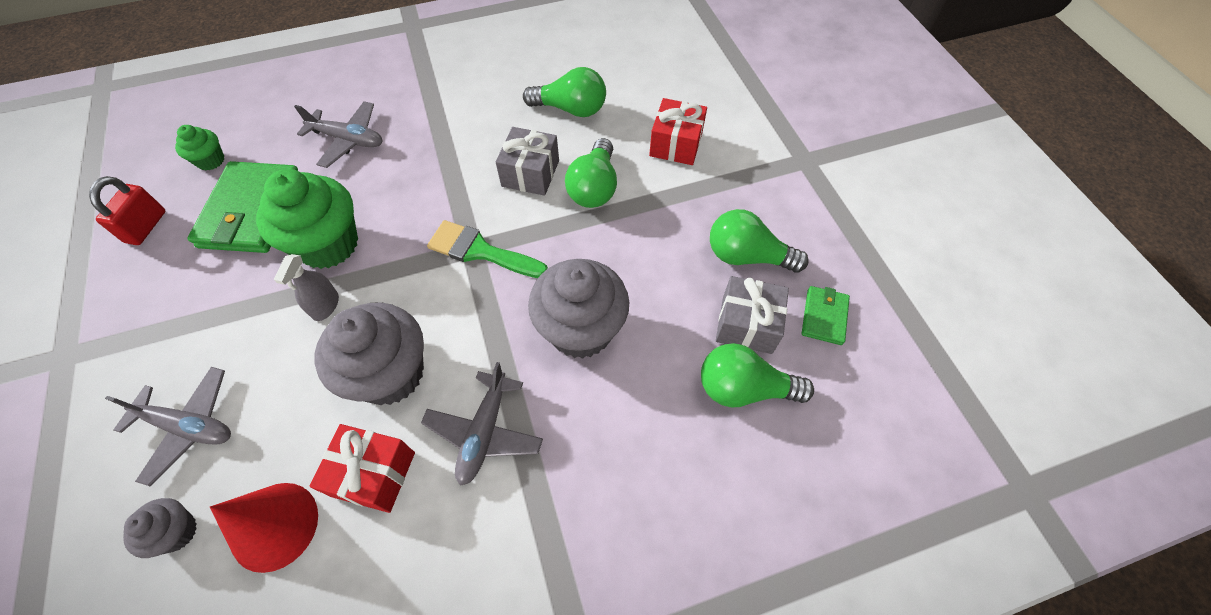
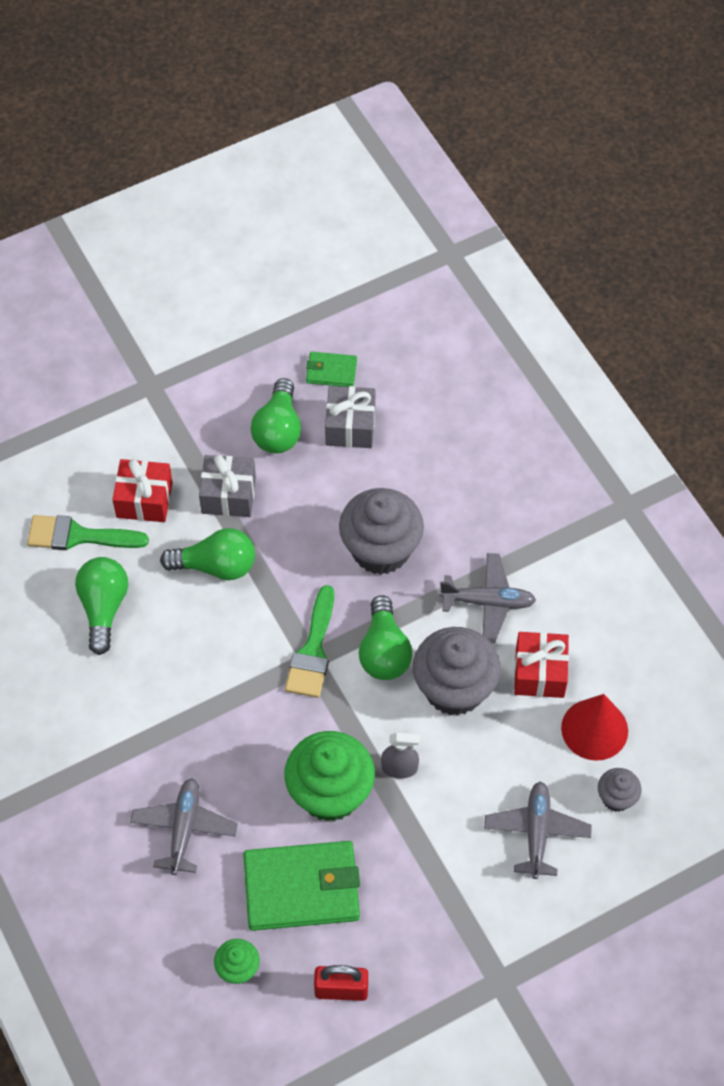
camera: 100 degrees left, 0 degrees up
grey gift [496,127,559,196] -> grey gift moved to [199,455,256,517]
green light bulb [701,343,814,407] -> green light bulb moved to [359,595,412,680]
none -> green brush [27,515,149,550]

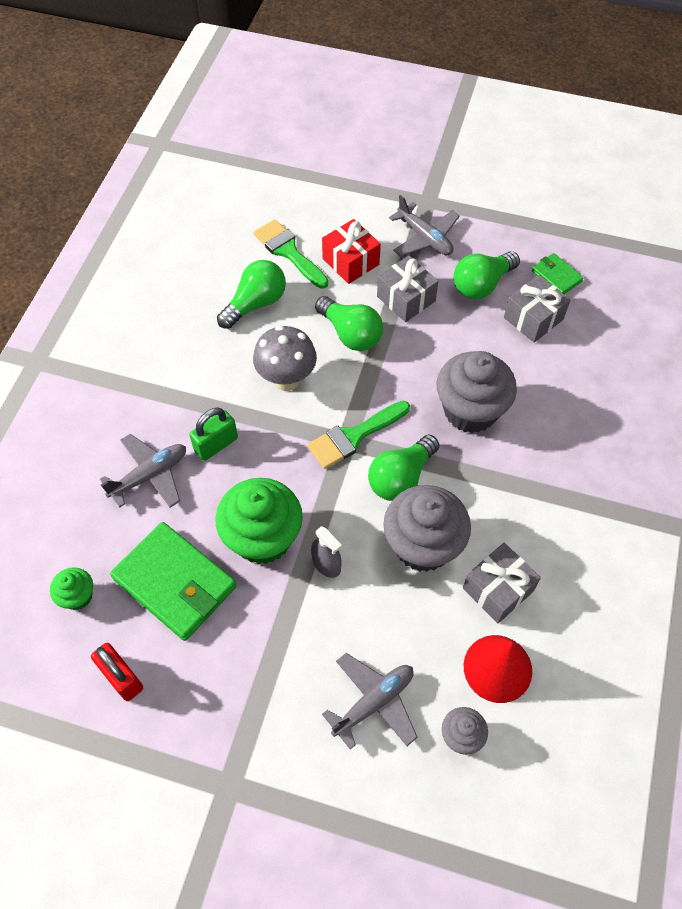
camera: 45 degrees right, 0 degrees up
grey plane [439,553,536,643] -> grey plane moved to [389,195,460,257]
red gift [514,632,569,698] -> grey gift [463,543,541,623]
none -> green padlock [189,407,238,461]
none -> grey mushroom [253,325,317,391]

